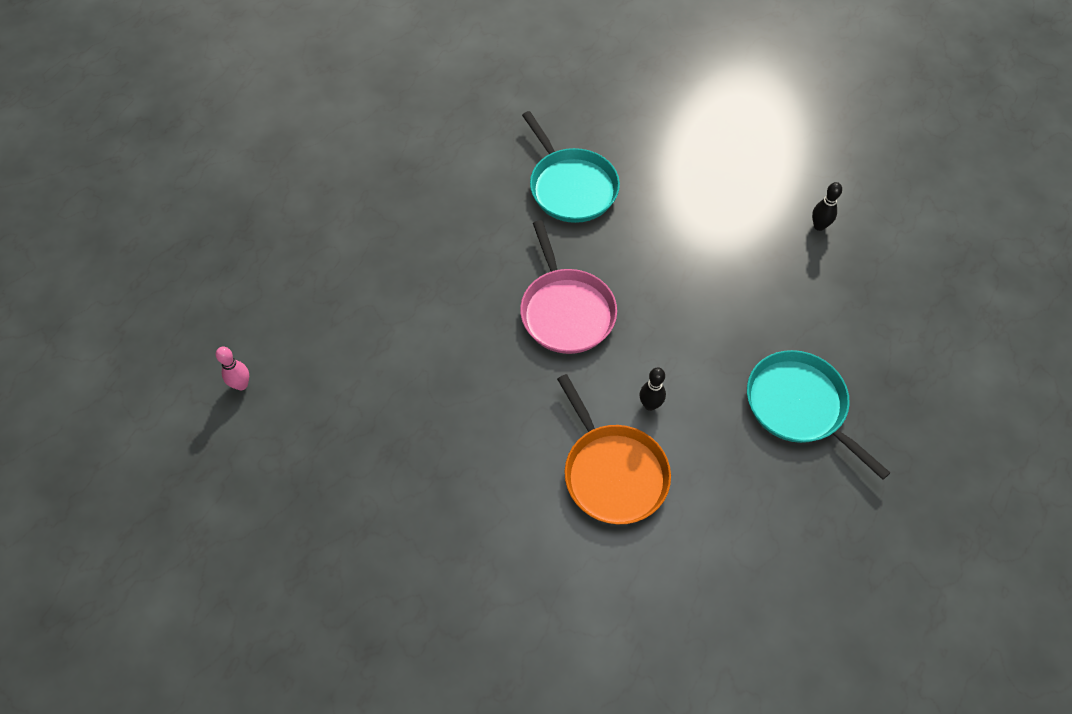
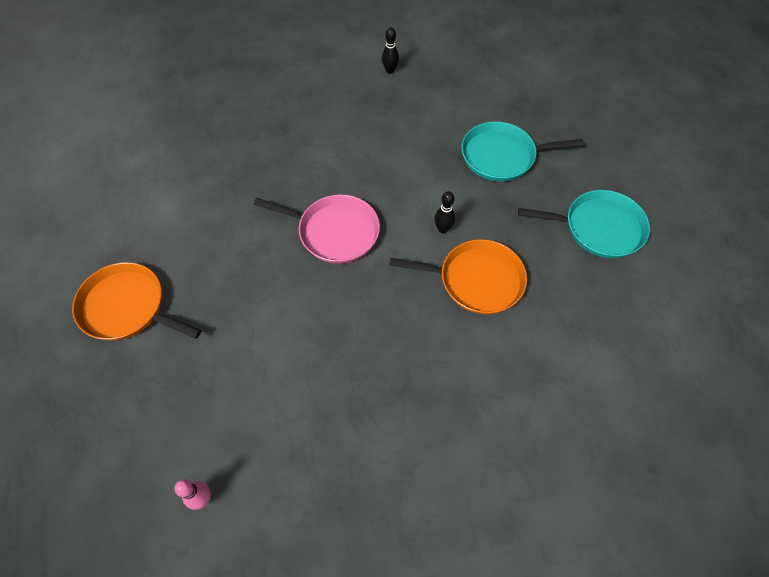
camera: 55 degrees left, 0 degrees up
turquoise pan [522,111,620,223] -> turquoise pan moved to [518,190,650,258]
none -> orange pan [72,262,201,340]

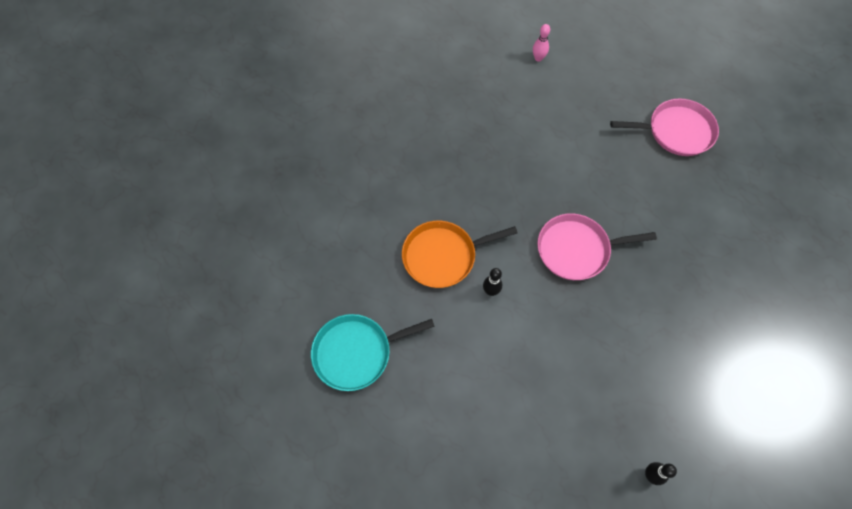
camera: 155 degrees right, 5 degrees up
orange pan [72,262,201,340] -> pink pan [610,99,719,156]
turquoise pan [461,122,584,182] -> none

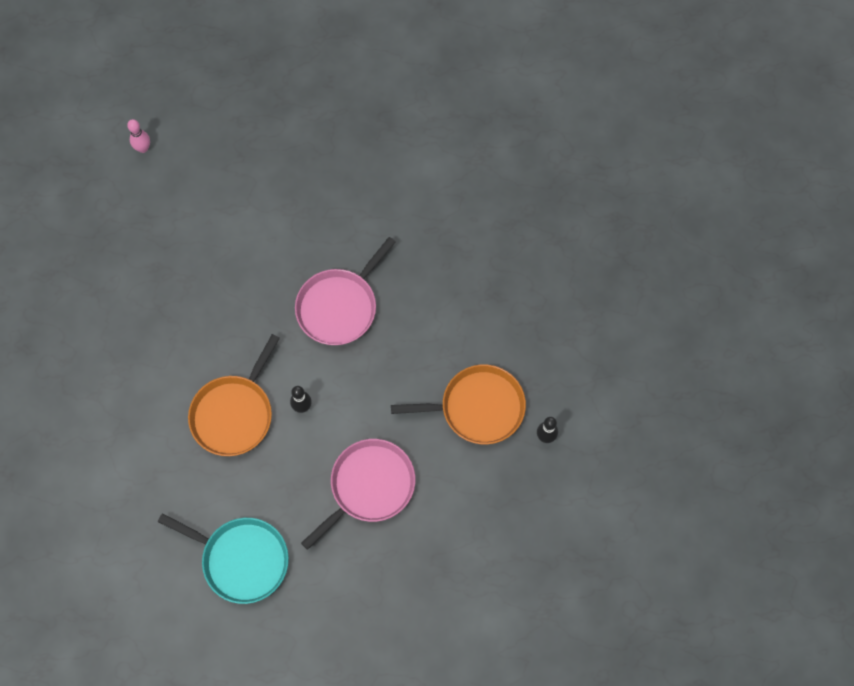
camera: 45 degrees left, 5 degrees up
turquoise pan [311,314,435,391] -> turquoise pan turned 90 degrees counterclockwise [158,513,289,604]
pink pan [610,99,719,156] -> pink pan moved to [301,439,415,550]
none -> orange pan [391,365,526,444]

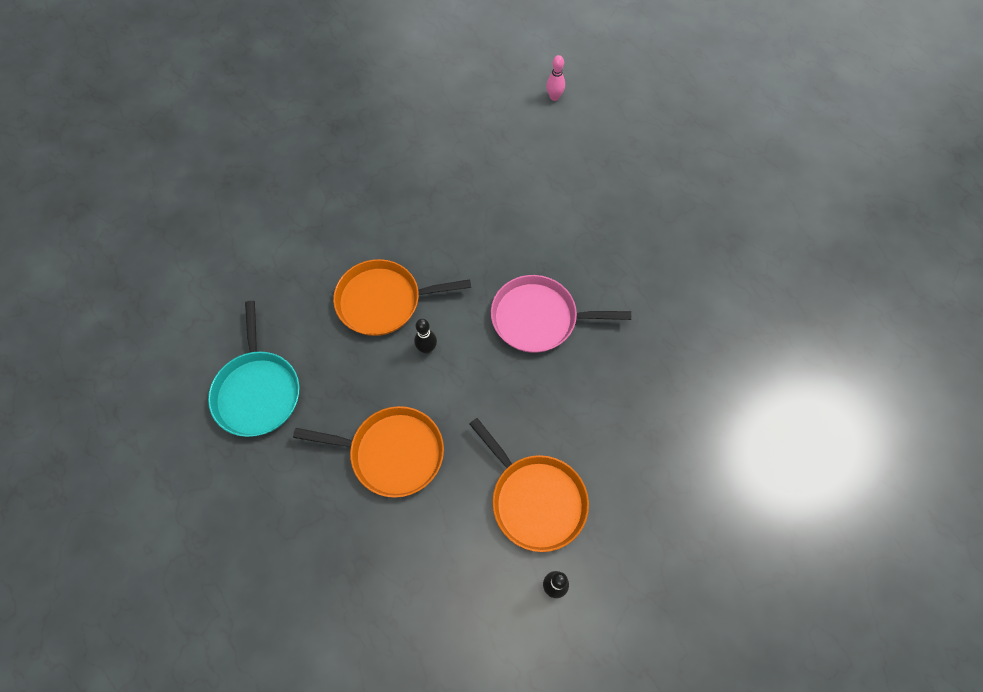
camera: 55 degrees right, 5 degrees down
pink pan [301,439,415,550] -> orange pan [293,406,444,498]

